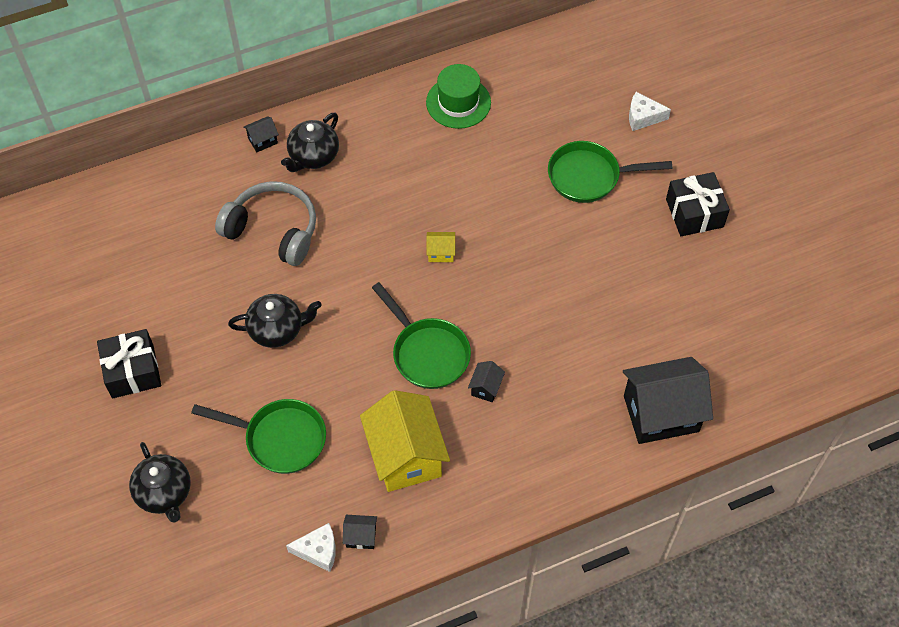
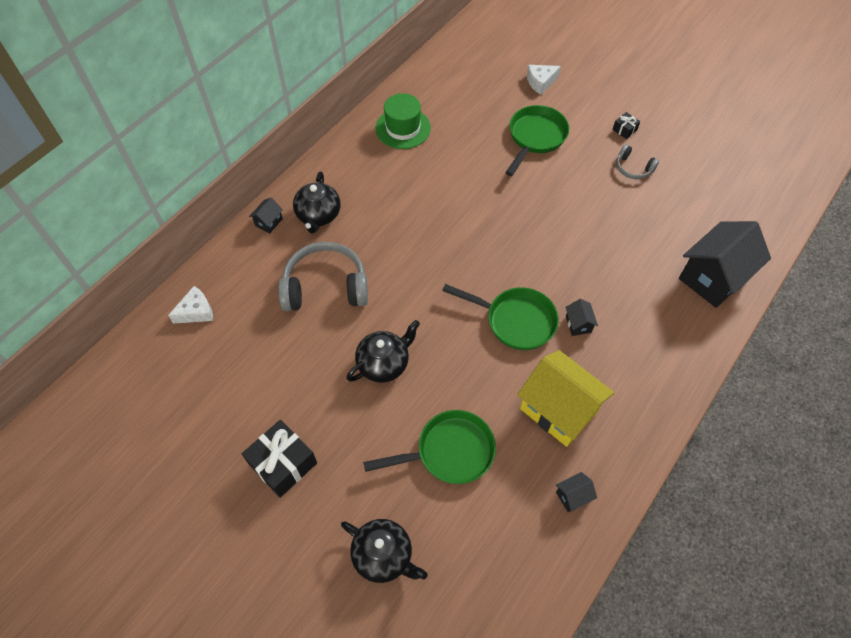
camera: 30 degrees left, 0 degrees up
white cheese [286,523,336,572] -> white cheese moved to [168,286,213,323]
yellow house [427,232,455,262] -> none
green pan [548,141,672,203] -> green pan turned 150 degrees clockwise [505,105,569,176]
black gift [666,172,730,236] -> black gift [612,112,640,139], size x0.47
none -> grey headphones [616,144,659,179]

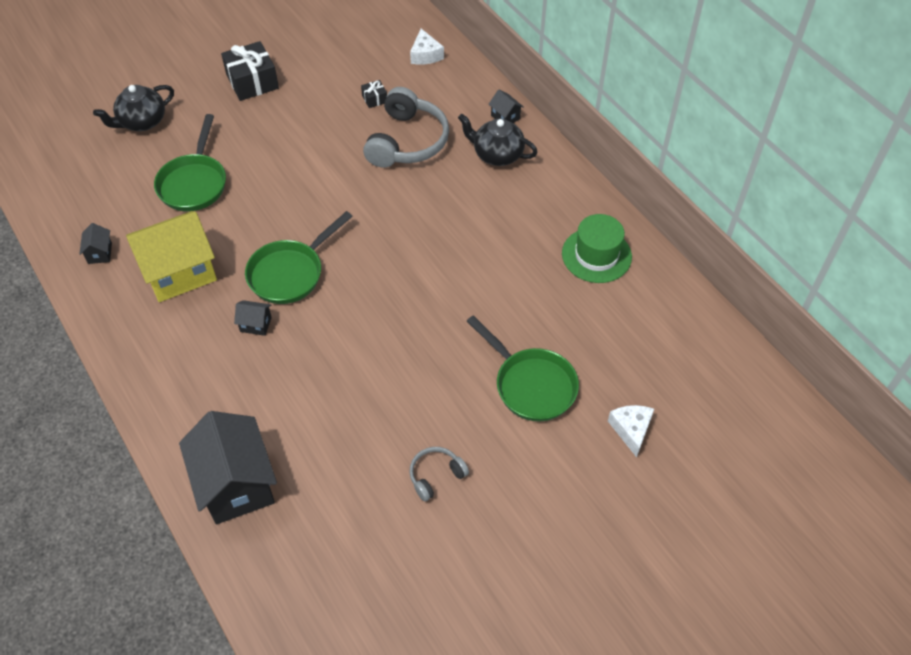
camera: 110 degrees right, 5 degrees down
black teapot [347,320,420,383] -> none
black gift [612,112,640,139] -> black gift moved to [361,80,387,108]

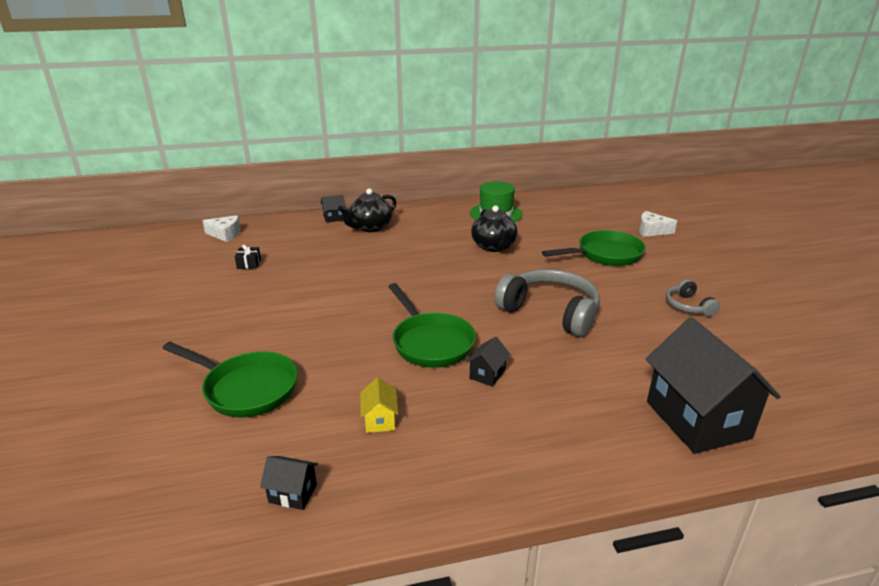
camera: 70 degrees left, 25 degrees down
black teapot [93,85,174,131] -> black teapot moved to [471,206,518,252]
yellow house [126,211,217,302] -> yellow house [360,378,398,433], size x0.42
black house [179,411,277,524] -> black house turned 75 degrees clockwise [646,317,781,454]
black gift [221,41,279,101] -> none
grey headphones [363,87,449,168] -> grey headphones moved to [494,269,600,337]

